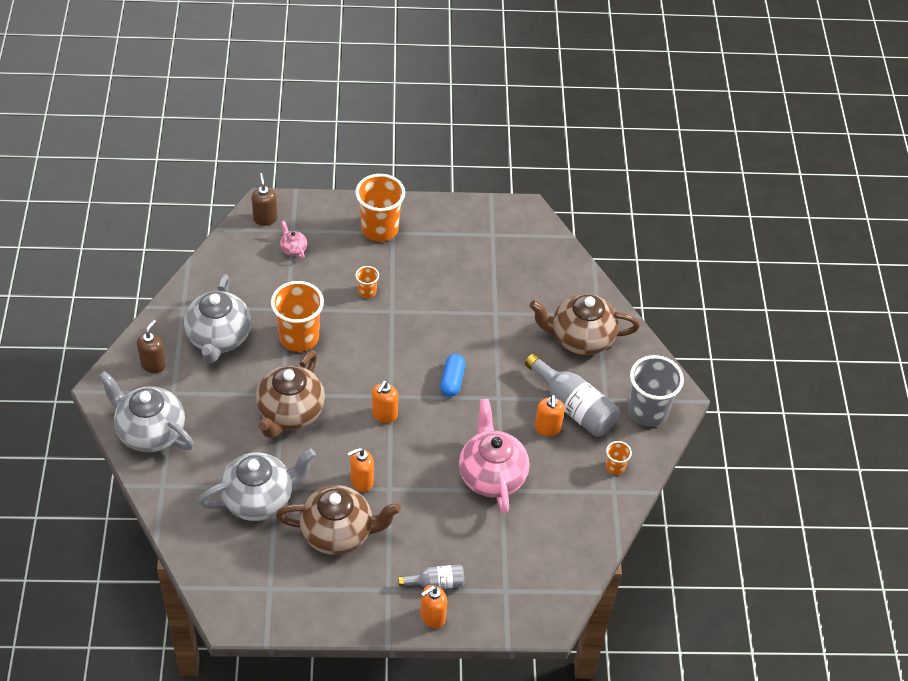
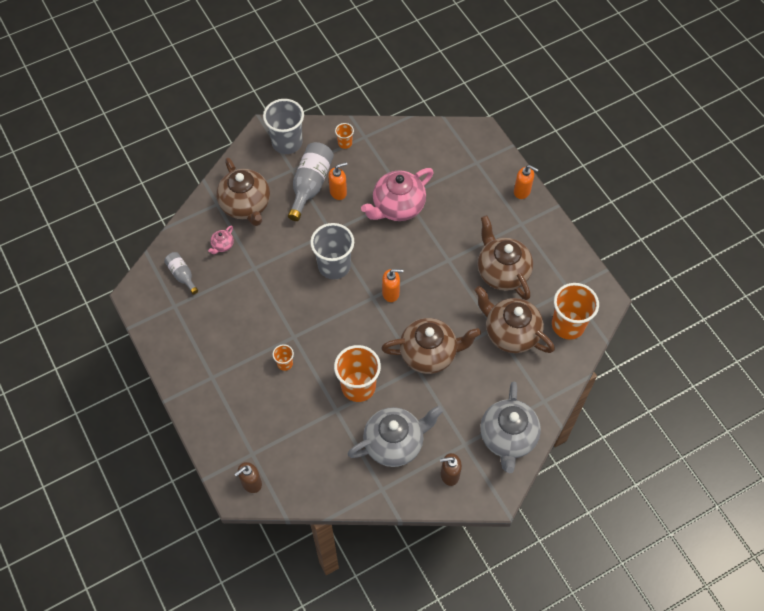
camera: 115 degrees left, 10 degrees up
grey teapot [199,449,316,521] -> brown teapot [475,286,555,353]
pink teapot [280,221,307,259] -> pink teapot moved to [208,225,234,254]
orange soap dispenser [348,447,374,492] -> none
orange cup [355,174,405,242] -> orange cup moved to [552,283,599,340]
grey bottle [398,564,464,589] -> grey bottle moved to [164,252,198,294]
blue capsule [440,354,466,397] -> grey cup [310,223,354,279]

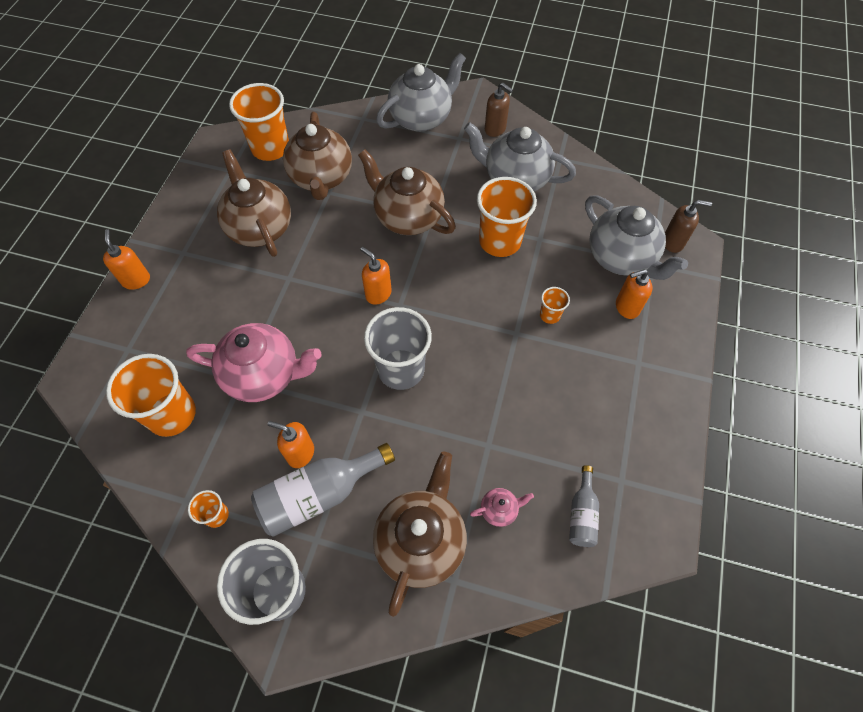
camera: 135 degrees left, 0 degrees up
brown teapot [478,215,533,300] -> brown teapot turned 135 degrees clockwise [217,150,291,257]
none -> orange cup [106,354,196,437]
none -> grey teapot [585,195,688,280]
none -> orange soap dispenser [616,269,653,319]

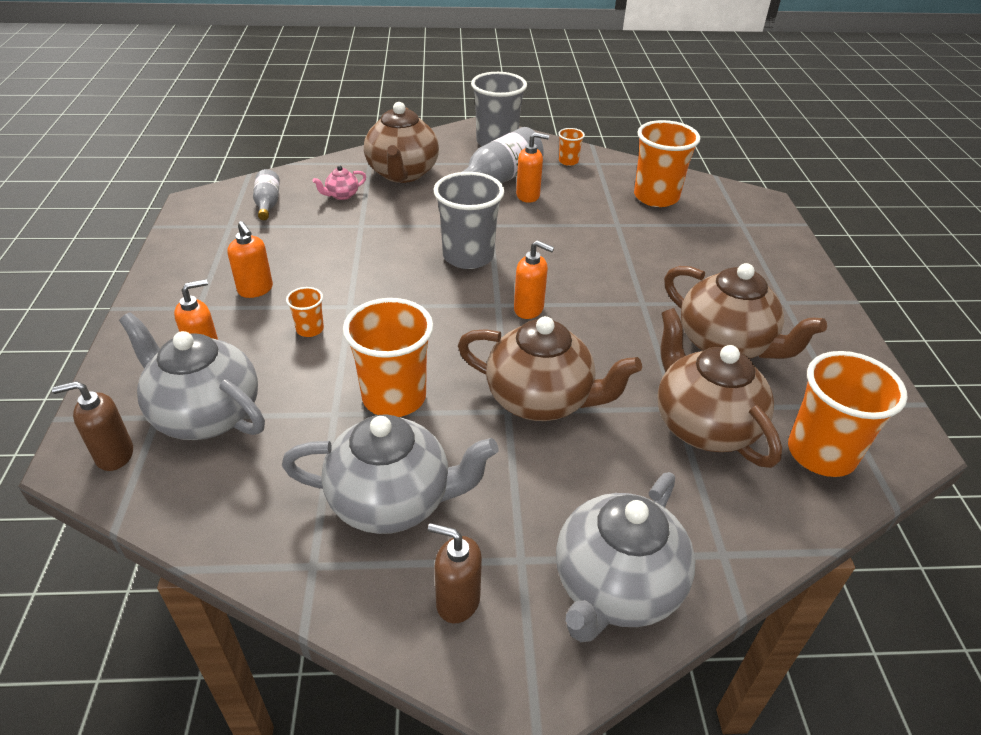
camera: 160 degrees right, 20 degrees down
orange soap dispenser [103,229,150,290] -> orange soap dispenser moved to [227,221,273,298]
pink teapot [186,323,322,402] -> none

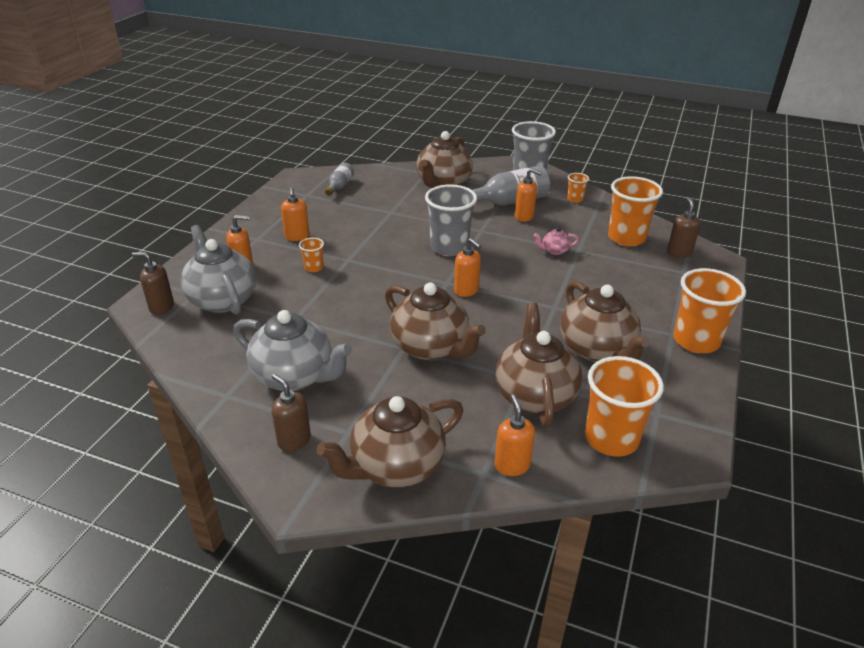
camera: 25 degrees right, 5 degrees down
pink teapot [313,165,366,200] -> pink teapot moved to [534,227,579,255]
orange cup [343,298,433,417] -> orange cup moved to [673,268,746,353]
grey teapot [556,472,695,642] -> brown teapot [317,396,463,488]
none -> orange soap dispenser [494,394,535,476]
none -> brown soap dispenser [667,197,701,258]

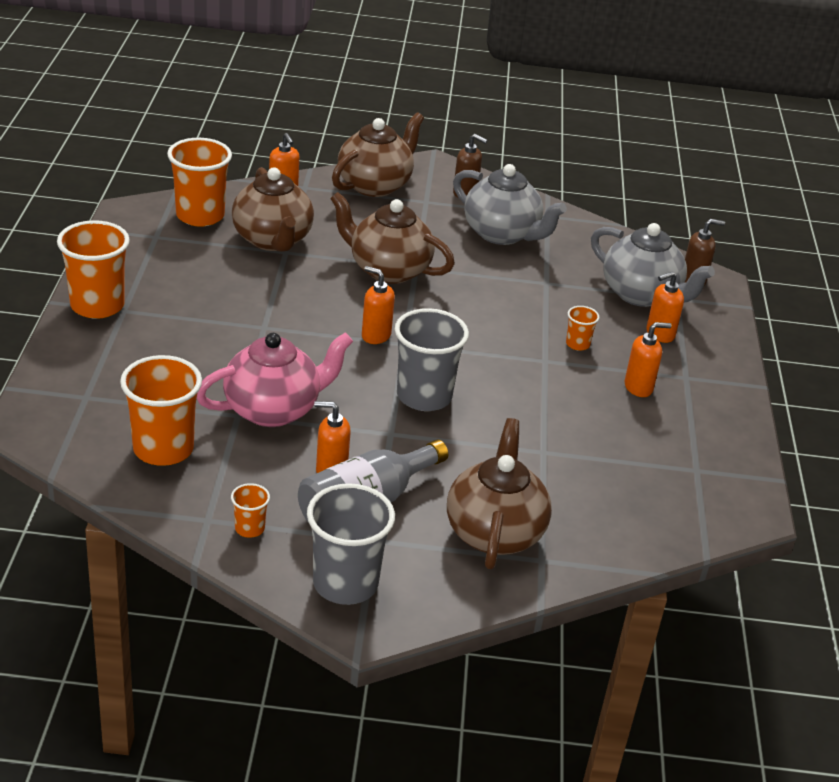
camera: 160 degrees right, 0 degrees up
grey teapot [233,310,352,391] -> grey teapot turned 150 degrees counterclockwise [453,164,567,245]
orange soap dispenser [281,187,310,241] -> orange soap dispenser turned 105 degrees clockwise [624,322,672,397]
grey bottle [325,163,354,196] -> none
pink teapot [534,227,579,255] -> pink teapot [197,332,353,427], size x2.34
brown teapot [560,281,650,362] -> none
brown soap dispenser [667,197,701,258] -> none

